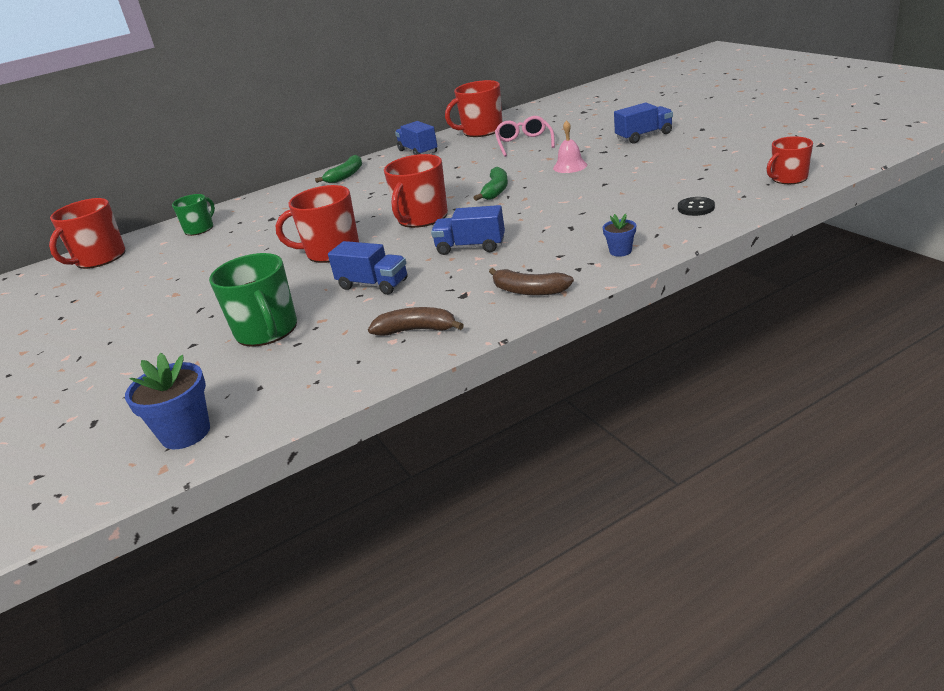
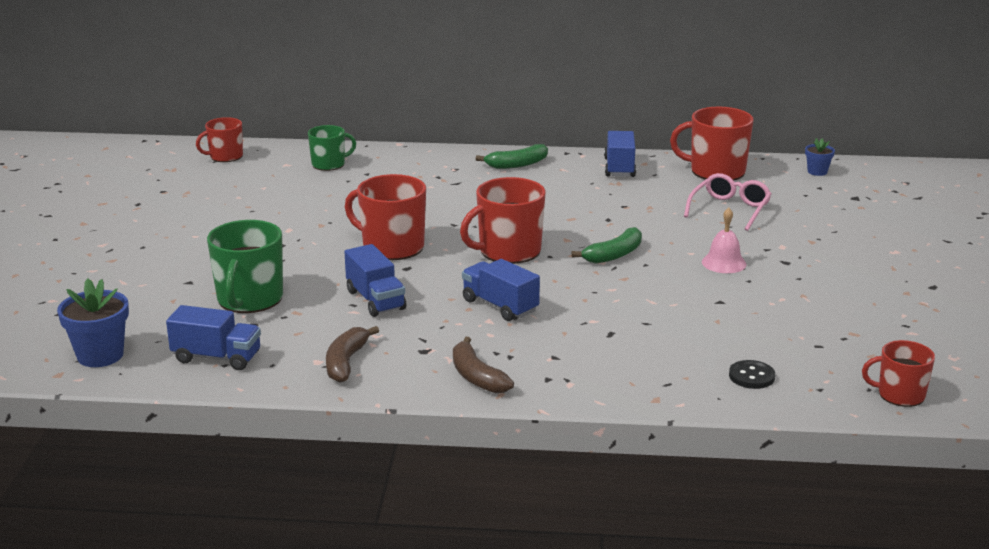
camera: 30 degrees right, 5 degrees down
red mug [49,198,125,269] -> red mug [196,117,243,162], size x0.62
brown banana [368,307,464,336] -> brown banana turned 120 degrees counterclockwise [326,326,379,383]
blue flower pot [603,214,636,257] -> blue flower pot moved to [805,138,835,176]
blue truck [614,103,673,144] -> blue truck moved to [166,305,261,370]

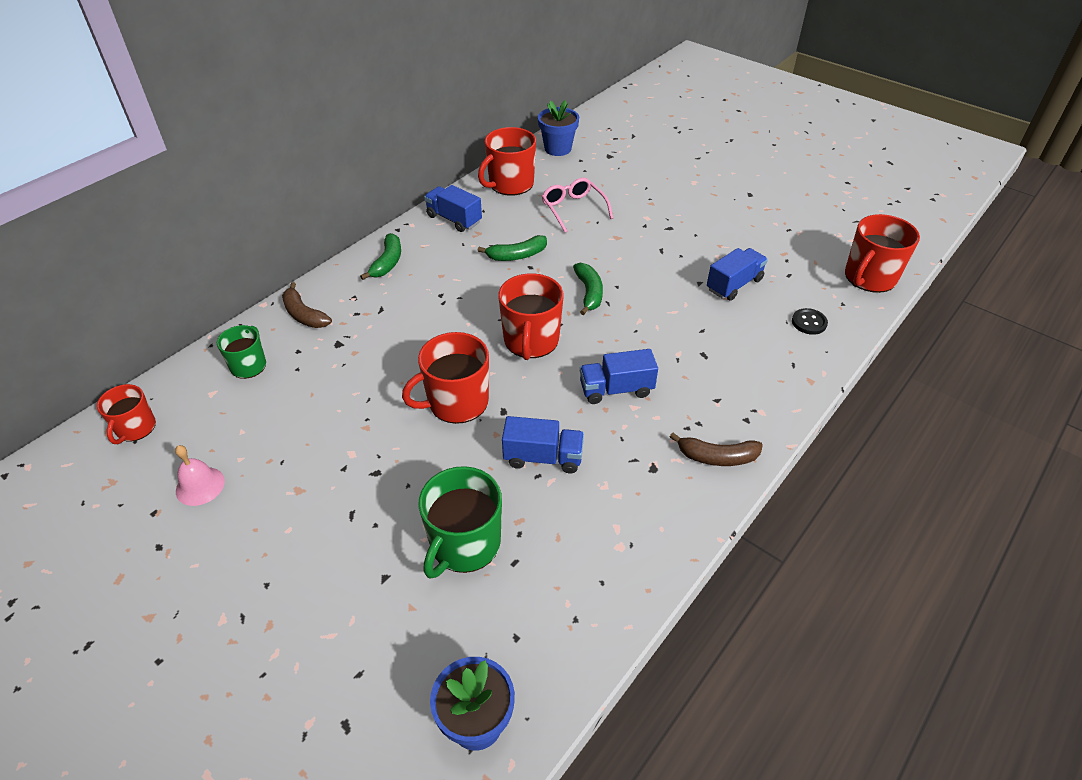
camera: 55 degrees left, 20 degrees up
blue truck [166,305,261,370] -> blue truck moved to [707,248,768,301]
green mug [207,220,283,313] -> green mug turned 75 degrees clockwise [418,466,502,579]
brown banana [326,326,379,383] -> brown banana moved to [282,282,332,328]
pink bell [702,208,746,273] -> pink bell moved to [175,445,225,506]
blue flower pot [805,138,835,176] -> blue flower pot [538,100,579,156], size x1.79
red mug [862,340,935,407] -> red mug [845,214,920,293], size x1.62
none -> green banana [477,235,547,261]

